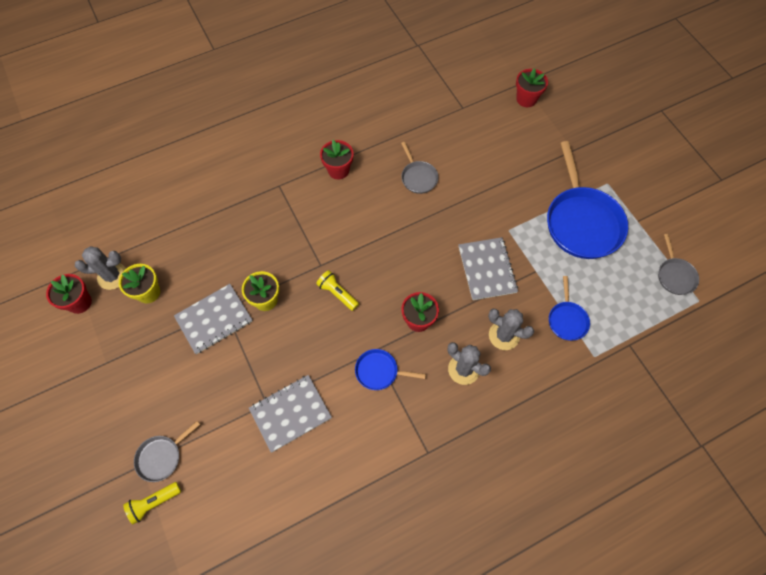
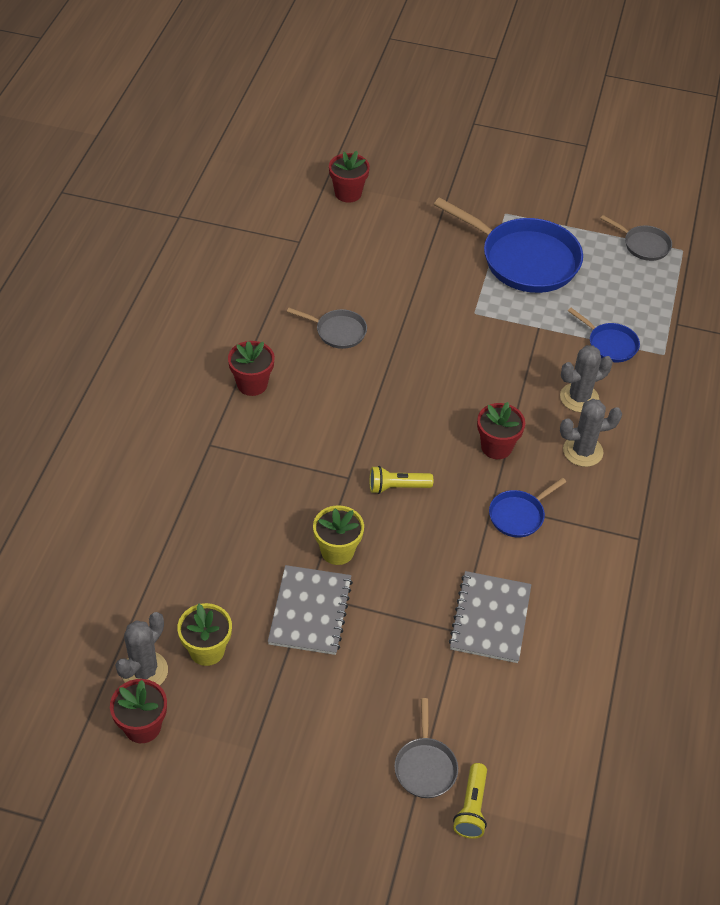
camera: 50 degrees left, 15 degrees down
grey notebook [459,237,518,300] -> none

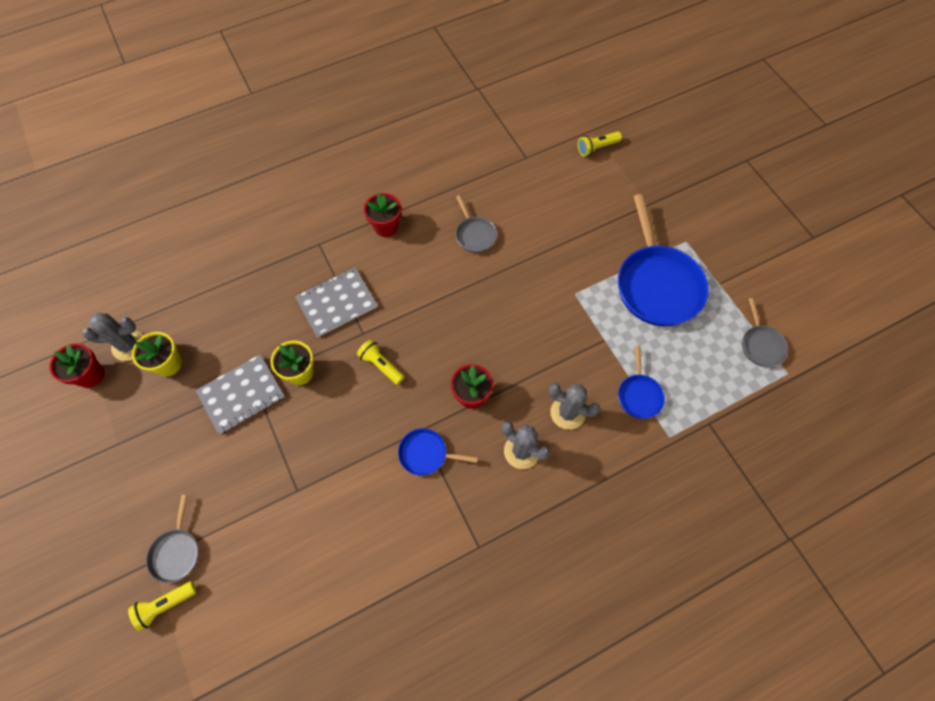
camera: 50 degrees right, 15 degrees up
red flower pot [329,151,370,203] -> yellow flashlight [578,131,622,156]
grey pan [394,698,458,798] -> grey pan turned 45 degrees counterclockwise [146,495,199,583]
grey notebook [449,571,531,663] -> grey notebook moved to [295,268,377,337]

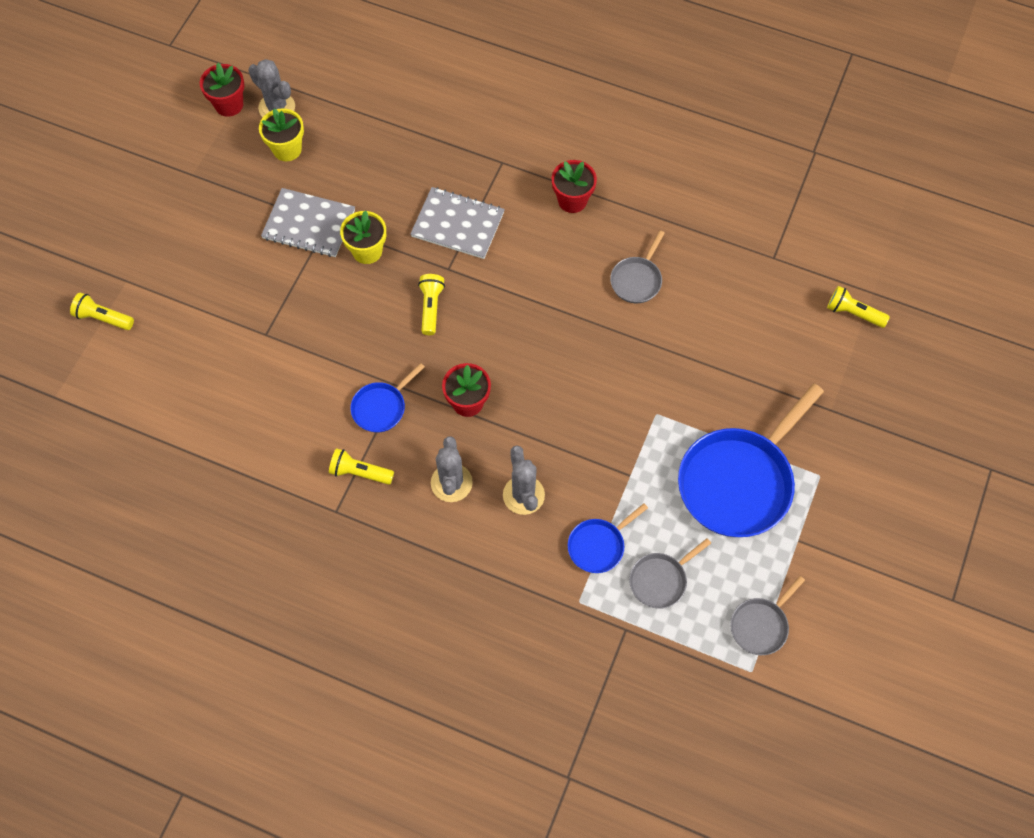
camera: 50 degrees right, 0 degrees up
grey pan [146,495,199,583] -> grey pan moved to [629,538,711,609]
blue pan [398,428,478,476] -> blue pan turned 105 degrees counterclockwise [350,363,425,433]
none -> yellow flashlight [329,448,394,485]

